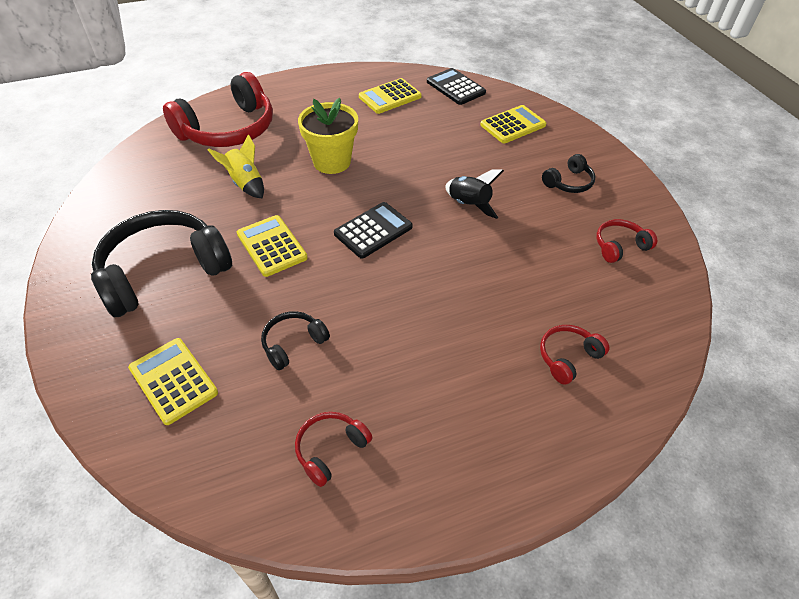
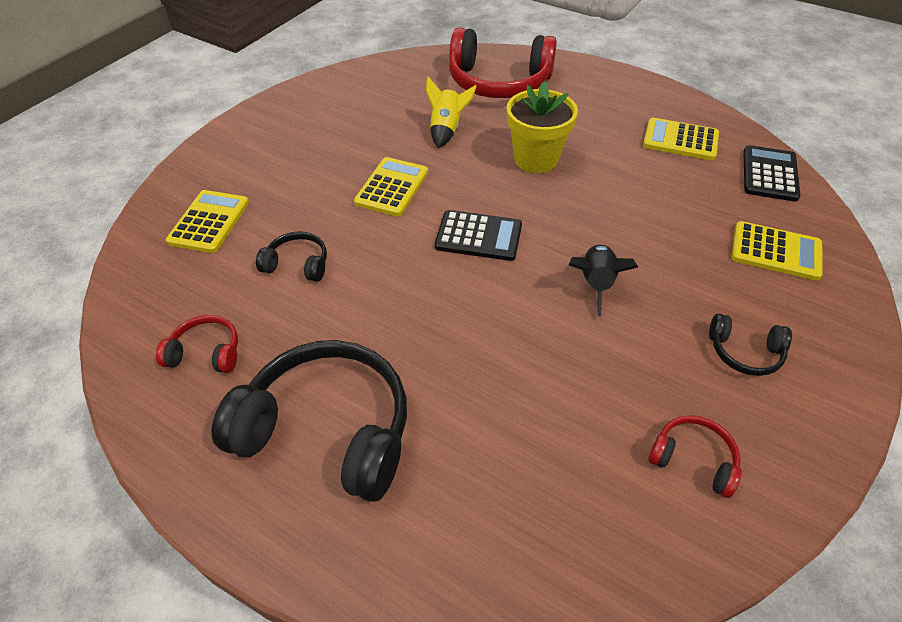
camera: 55 degrees right, 0 degrees up
black headphones [91,210,232,317] -> black headphones moved to [211,340,407,502]
red headphones [540,325,609,385] -> none

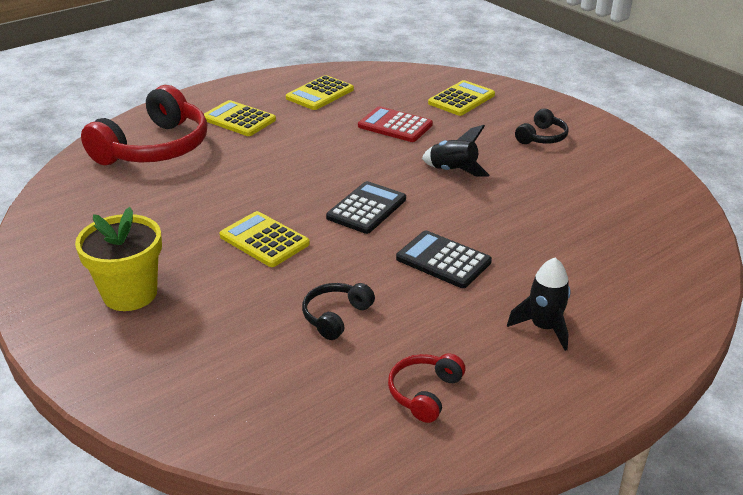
camera: 70 degrees left, 15 degrees down
yellow calculator [166,190,249,253] -> yellow calculator moved to [204,100,276,136]
black headphones [211,340,407,502] -> black rocket [507,258,570,351]
yellow rocket [426,76,477,148] -> none
yellow flower pot [507,81,578,173] -> yellow flower pot moved to [75,207,162,311]
red headphones [648,415,742,498] -> none
black calculator [743,145,800,202] -> black calculator moved to [396,231,492,288]
none -> red calculator [358,106,433,142]

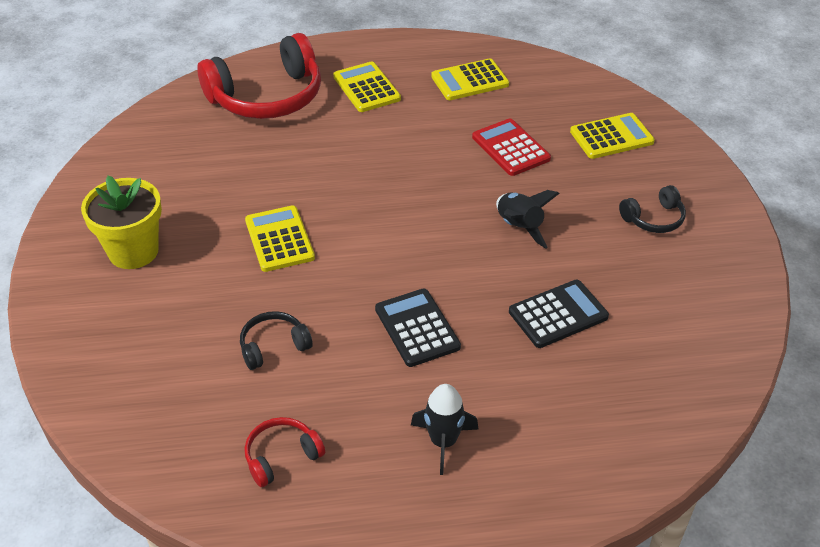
camera: 30 degrees right, 10 degrees up
black calculator [326,181,406,234] -> black calculator moved to [509,280,609,348]

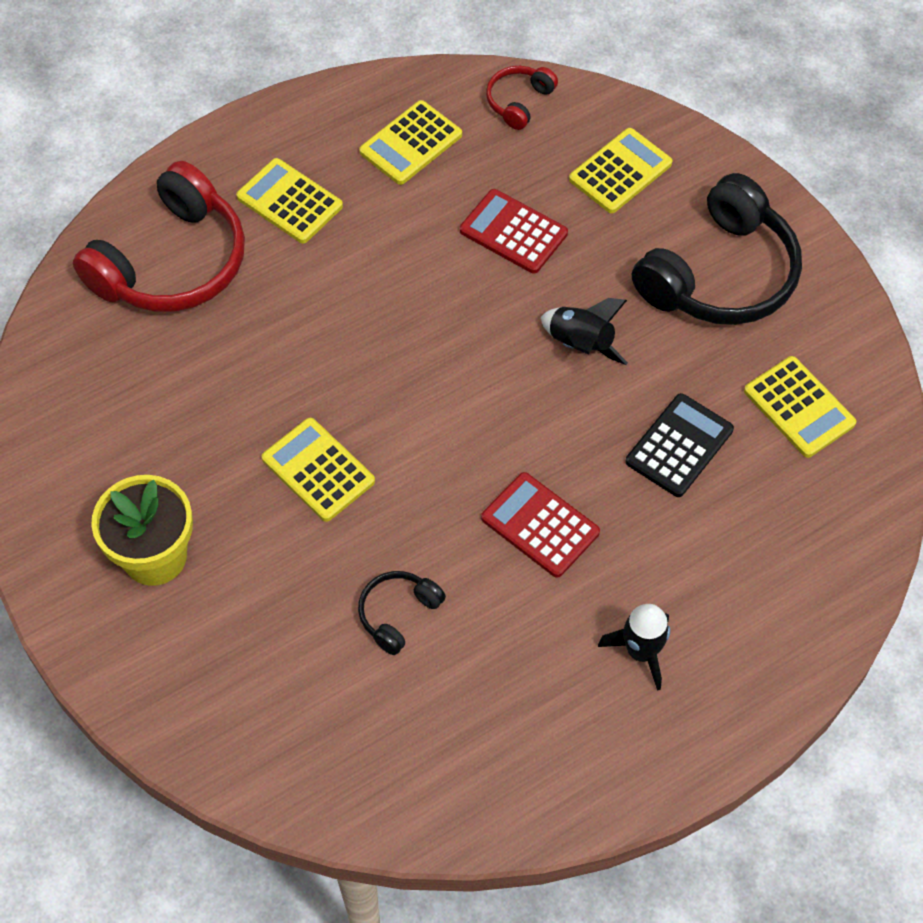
camera: 25 degrees left, 15 degrees up
red headphones [244,417,325,487] -> red headphones moved to [486,66,558,130]
black calculator [375,288,461,367] -> red calculator [481,472,600,578]
black headphones [619,185,686,233] -> black headphones [632,173,802,325], size x2.15
none -> yellow calculator [744,356,856,458]

